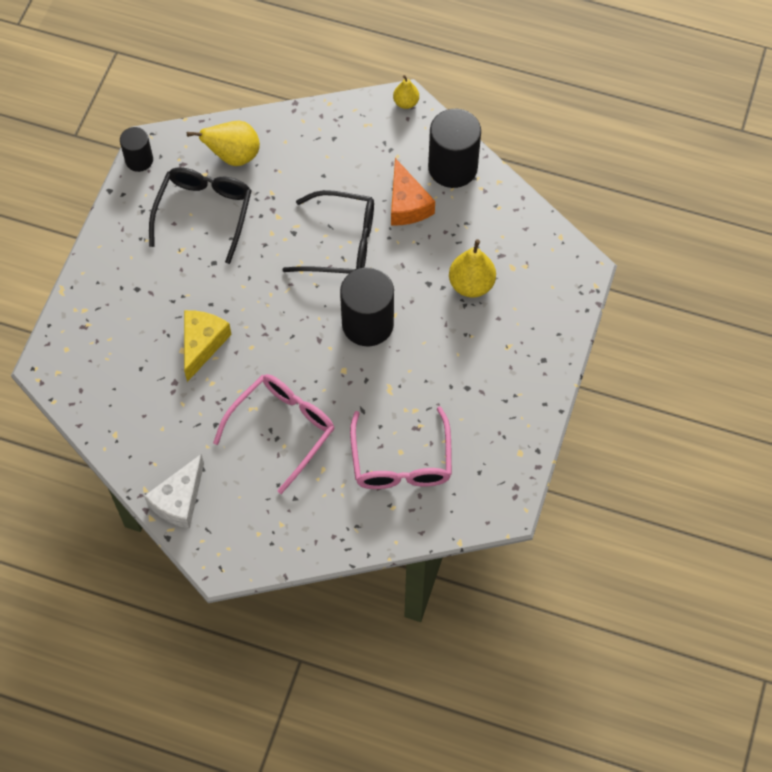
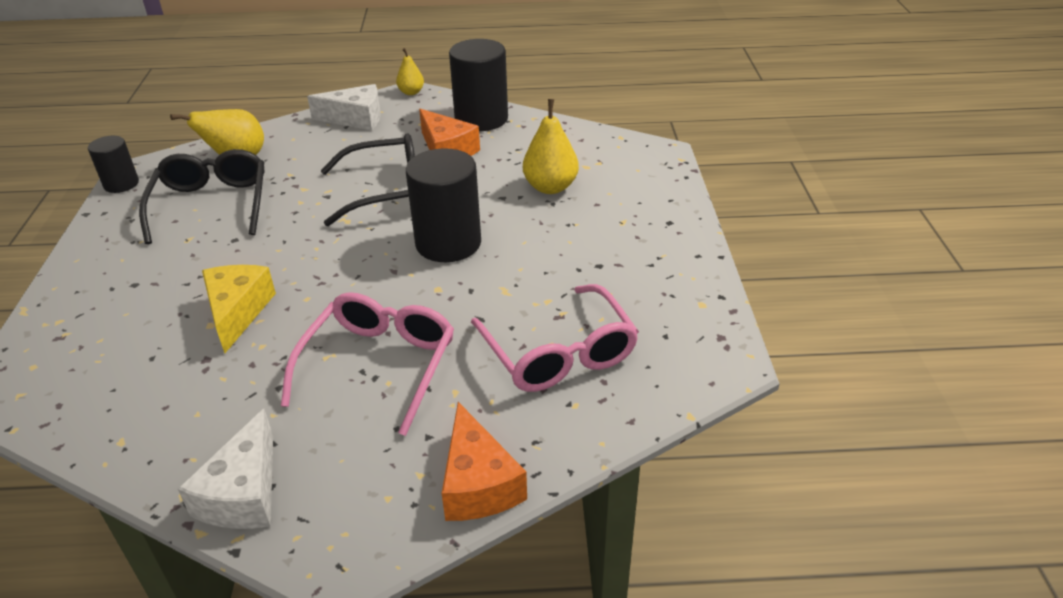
camera: 20 degrees left, 25 degrees down
none -> white cheese [307,84,381,130]
none -> orange cheese [442,402,527,521]

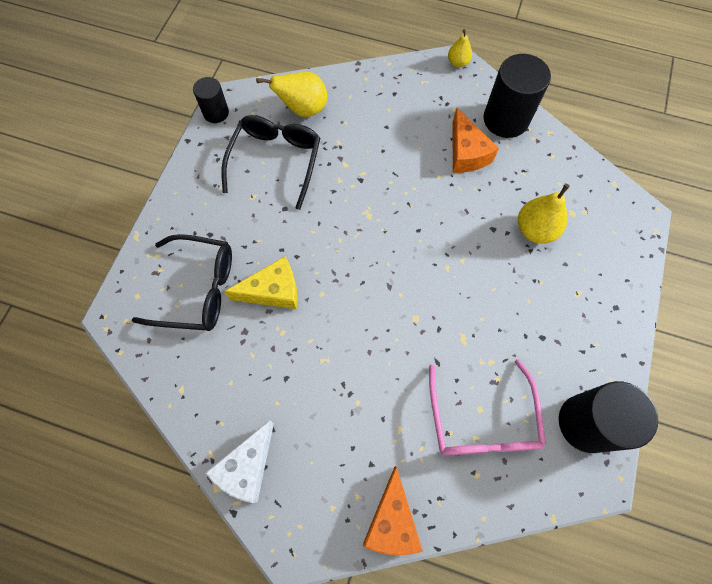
camera: 20 degrees right, 30 degrees up
yellow cheese [202,265,276,353] -> yellow cheese turned 60 degrees clockwise [224,256,298,309]
pink glasses [281,292,454,436] -> none
white cheese [307,84,381,130] -> none
black glasses [321,134,415,226] -> black glasses moved to [132,234,232,331]
black cylinder [406,148,481,262] -> black cylinder moved to [559,381,658,453]

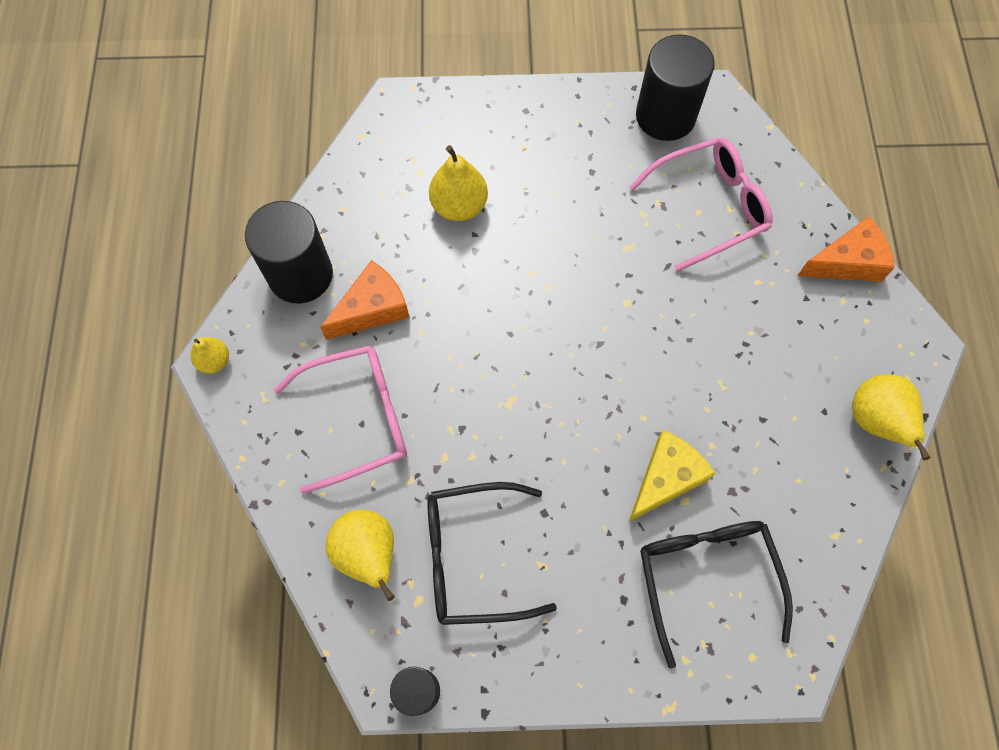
camera: 110 degrees left, 0 degrees up
white cheese [205,421,274,503] -> yellow pear [852,374,931,460]
yellow cheese [224,256,298,309] -> yellow cheese turned 75 degrees clockwise [629,430,715,522]
none -> pink glasses [274,345,407,494]

